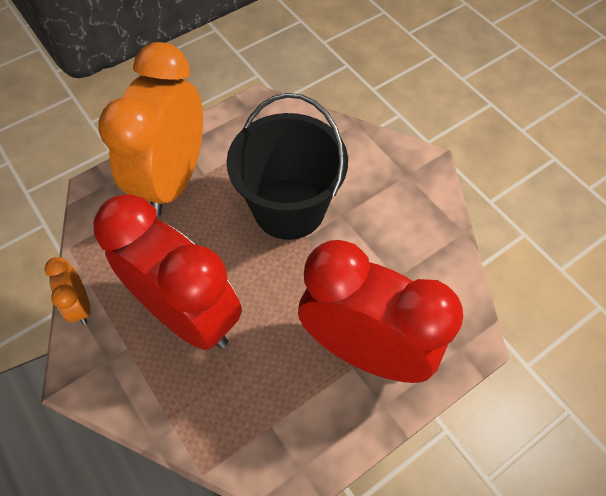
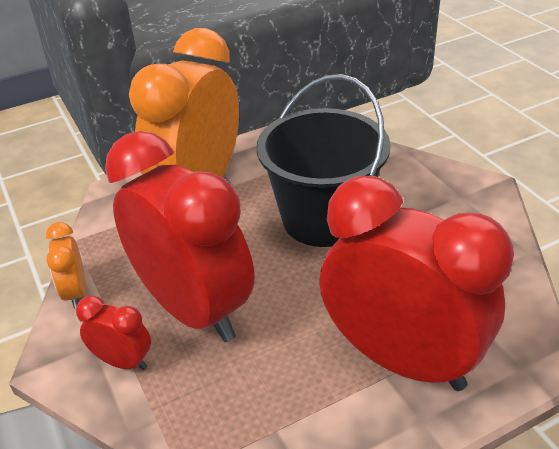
camera: 10 degrees right, 20 degrees down
none -> red clock [76,295,151,370]

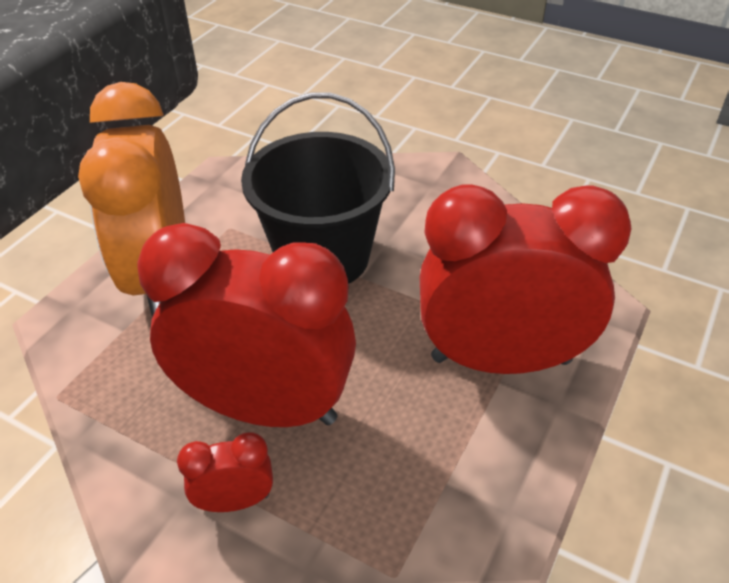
camera: 35 degrees left, 5 degrees up
orange clock [46,222,86,309] -> none

